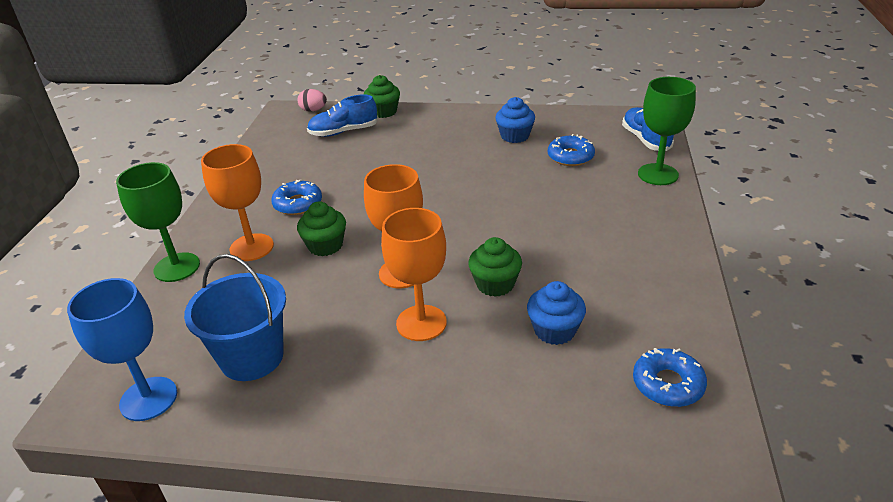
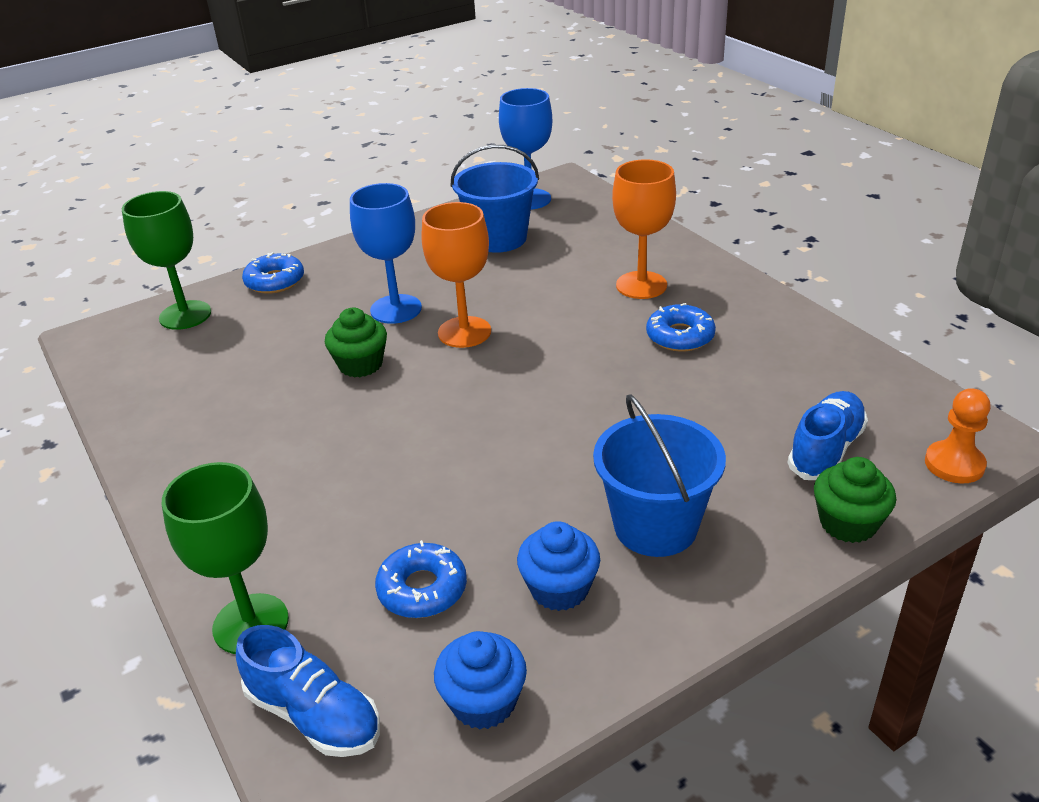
camera: 140 degrees right, 0 degrees up
green goblet [116,162,200,282] -> green goblet moved to [122,191,211,330]
pink egg [297,89,327,112] -> orange pawn [925,388,991,484]
green cupcake [297,201,346,256] -> none
orange goblet [381,208,447,341] -> blue goblet [350,183,422,324]
blue cupcake [527,281,586,345] -> blue cupcake moved to [434,631,527,730]
blue donut [633,348,707,407] -> blue donut moved to [242,252,304,294]
none -> blue bucket [593,394,726,557]

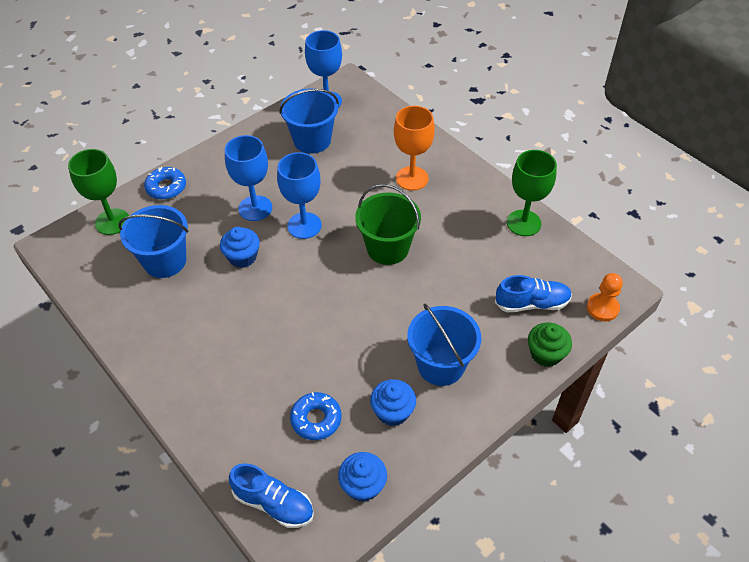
camera: 10 degrees left, 15 degrees up
green goblet [162,462,289,654] -> green goblet moved to [507,150,557,236]
green cupcake [325,308,387,378] -> blue cupcake [220,227,260,268]
orange goblet [422,202,491,348] -> blue goblet [277,152,322,239]
blue donut [646,303,716,352] -> none
blue shoe [787,391,868,480] -> blue shoe turned 60 degrees clockwise [495,275,572,312]
none -> blue bucket [118,205,188,278]
none -> green bucket [355,184,421,265]

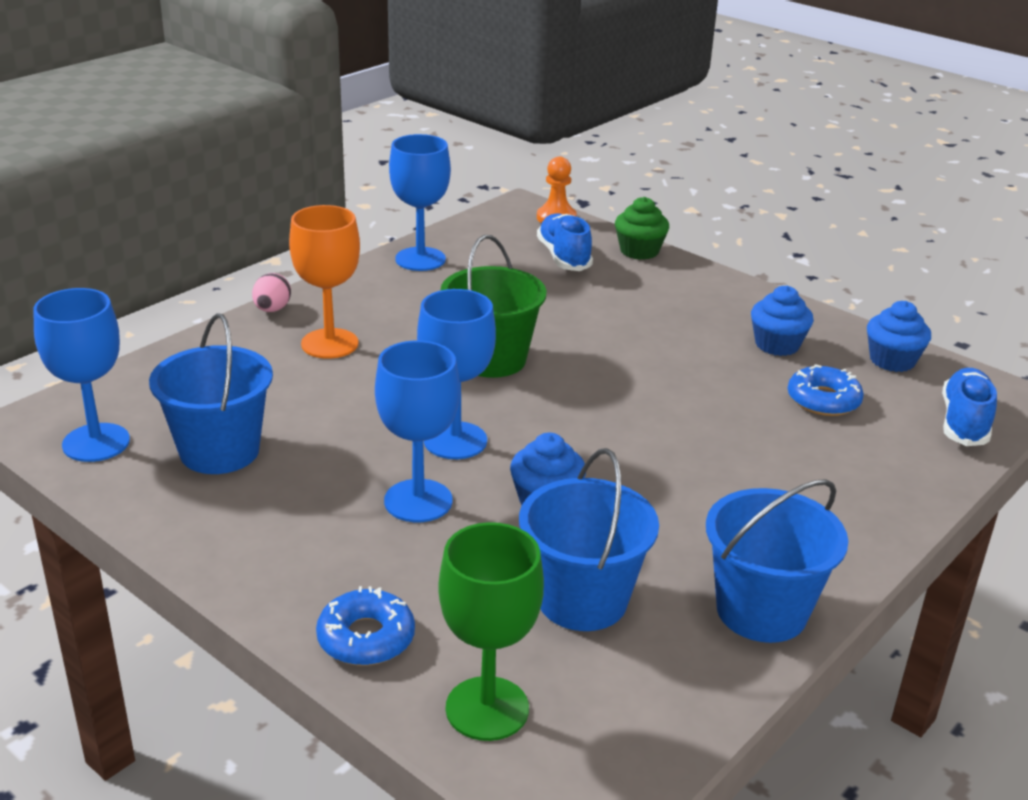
camera: 100 degrees left, 20 degrees down
blue bucket [407,303,481,386] -> blue bucket moved to [706,479,848,643]
green goblet [507,150,557,236] -> blue goblet [389,134,451,271]
none -> pink egg [252,273,291,312]

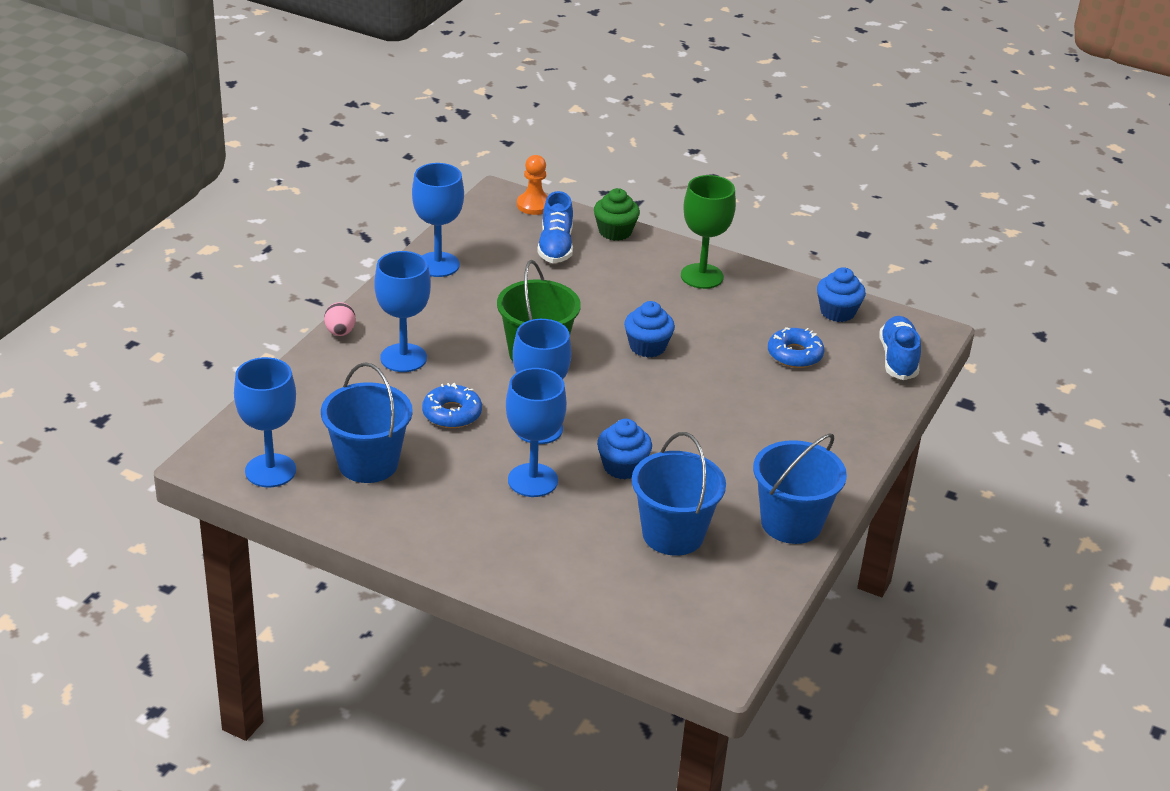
camera: 15 degrees left, 5 degrees up
orange goblet [289,205,360,359] -> blue goblet [374,251,431,372]
blue donut [316,586,415,666] -> blue donut moved to [422,383,482,428]
green goblet [438,522,544,741] -> green goblet moved to [681,175,736,289]
blue shoe [537,213,593,271] -> blue shoe turned 150 degrees counterclockwise [537,191,573,263]
blue cupcake [751,286,814,356] -> blue cupcake moved to [624,301,675,358]

